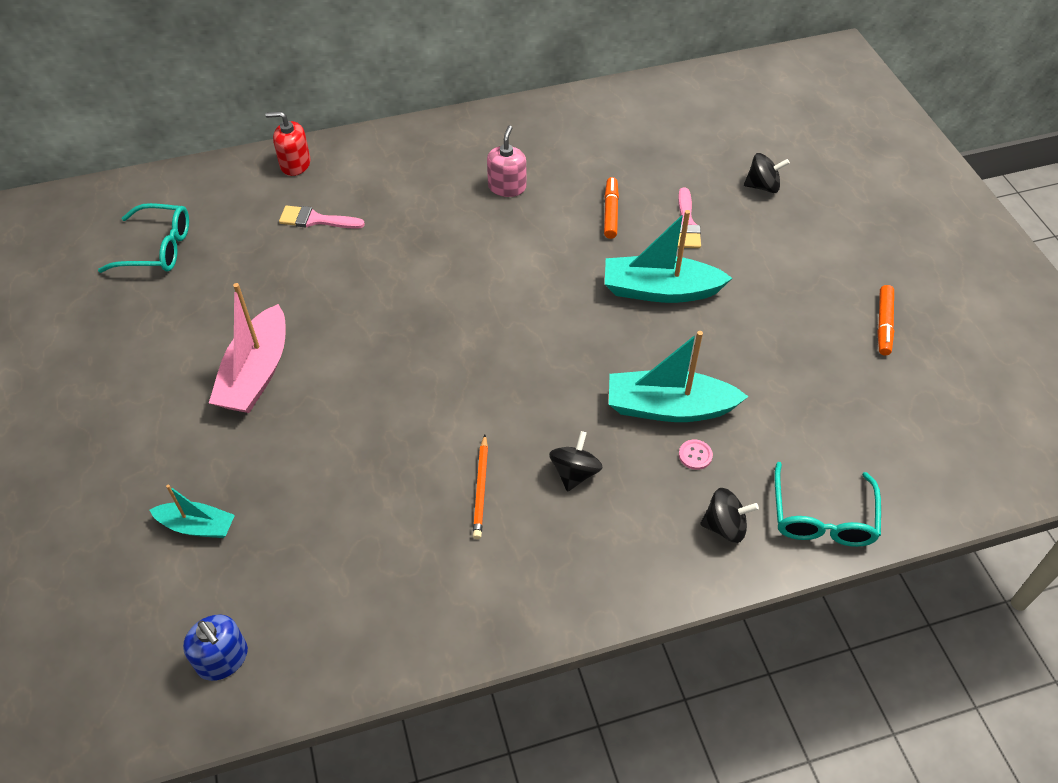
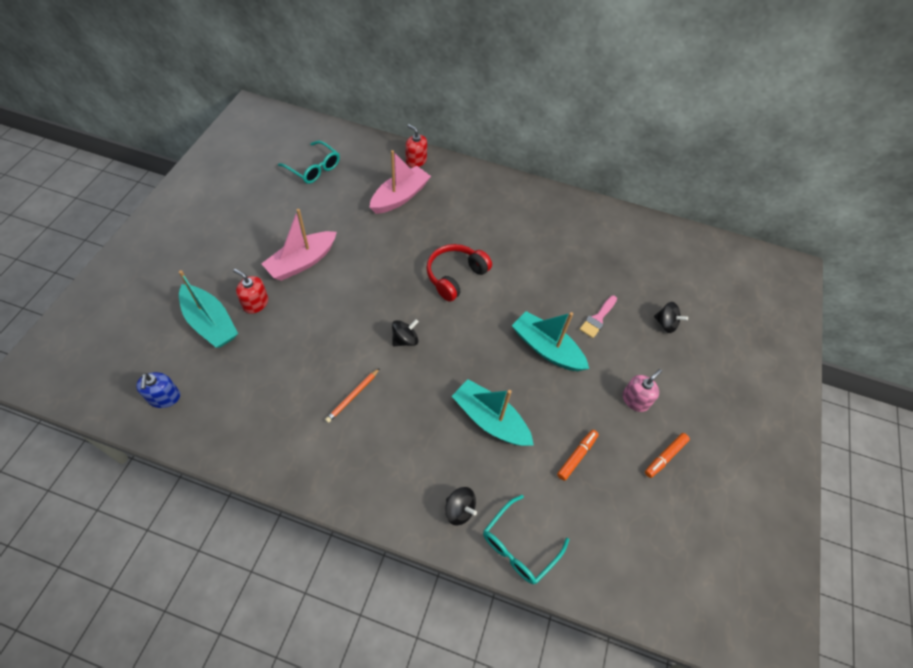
camera: 30 degrees right, 5 degrees up
turquoise boat [150,484,235,538] -> turquoise boat [179,270,238,348], size x1.73
pink brush [279,206,365,229] -> pink boat [369,150,431,214]
pink soap dispenser [487,126,526,197] -> pink soap dispenser moved to [623,369,662,412]
black spinning top [549,431,603,492] -> black spinning top moved to [392,319,419,346]
orange marker [604,177,619,239] -> orange marker moved to [557,430,599,481]
pink button [679,440,713,470] -> none
none -> red soap dispenser [233,269,268,314]
none -> red headphones [426,244,492,302]

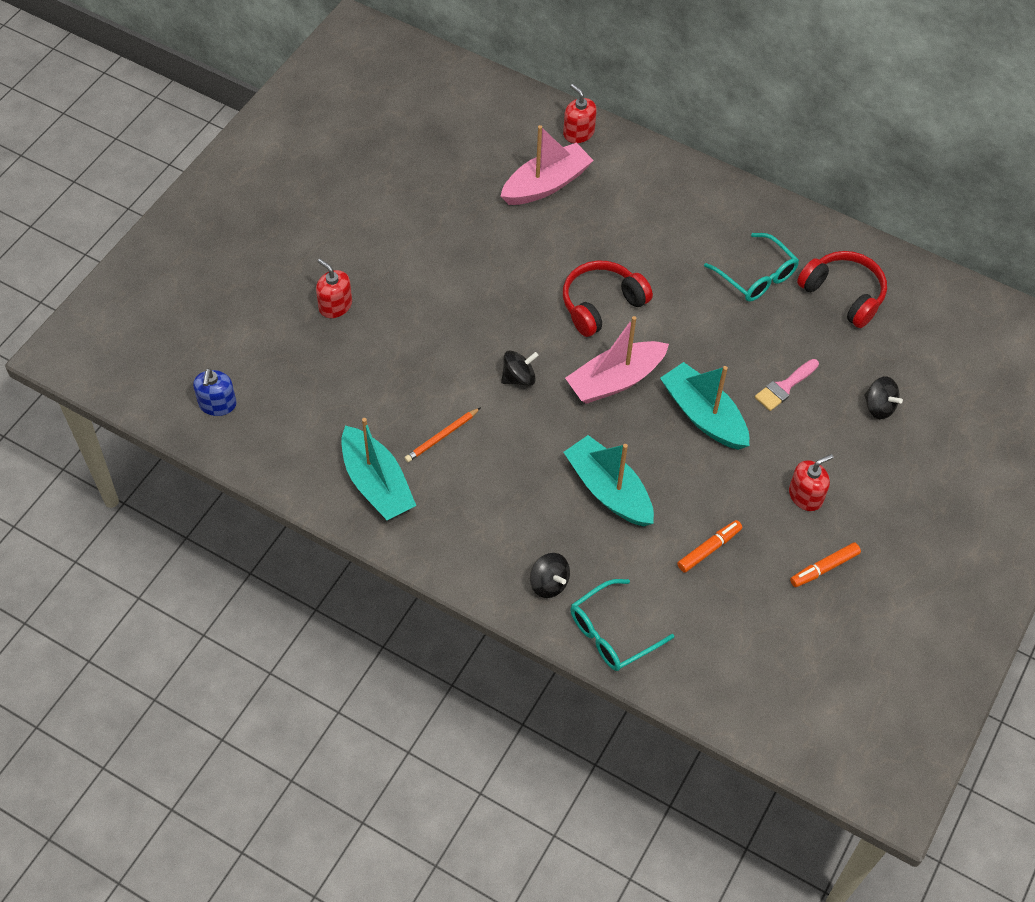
camera: 15 degrees right, 0 degrees up
turquoise boat [179,270,238,348] -> turquoise boat moved to [342,418,416,520]
pink boat [261,209,337,281] -> pink boat moved to [565,316,669,404]
turquoise glasses [278,141,340,184] -> turquoise glasses moved to [704,233,799,302]
pink soap dispenser [623,369,662,412] -> red soap dispenser [789,454,833,511]
none -> red headphones [797,251,887,328]

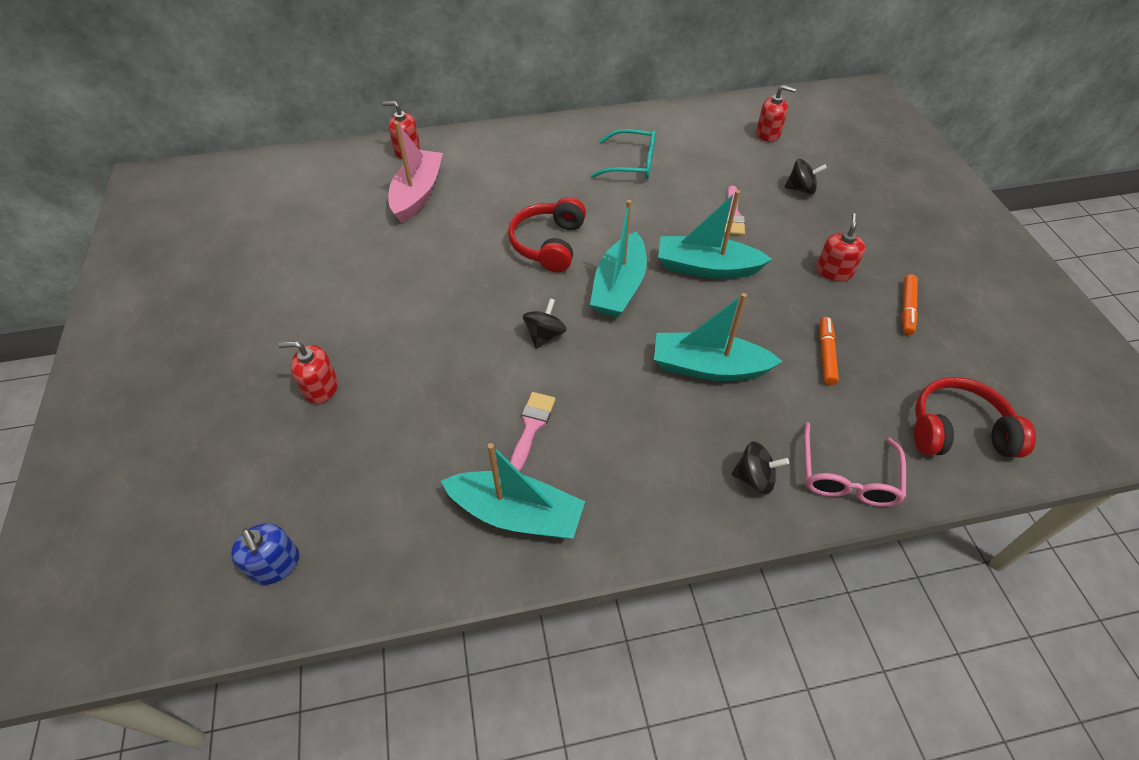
camera: 40 degrees left, 5 degrees down
orange pencil [405,407,481,462] -> pink brush [510,392,556,472]
pink boat [565,316,669,404] -> turquoise boat [590,200,647,318]
turquoise glasses [570,579,674,671] -> pink glasses [804,422,906,507]
red headphones [797,251,887,328] -> red headphones moved to [914,377,1036,458]
none -> red soap dispenser [756,85,796,142]

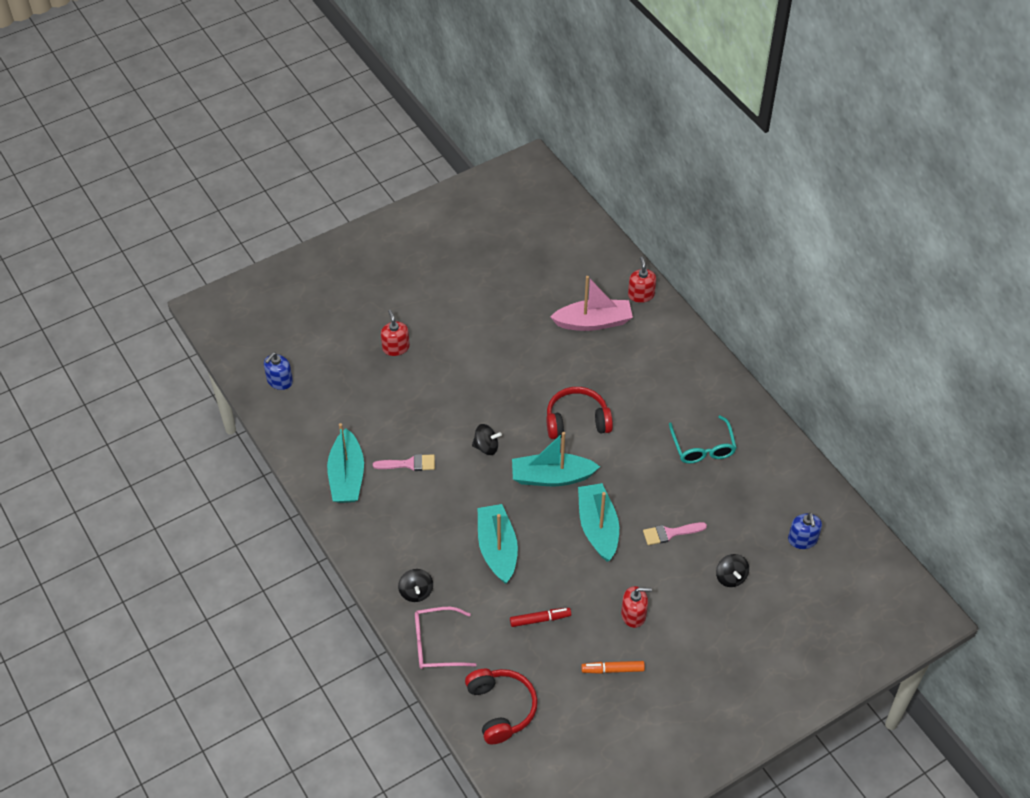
camera: 70 degrees right, 0 degrees up
red soap dispenser [756,85,796,142] -> blue soap dispenser [788,513,822,549]
orange marker [820,317,839,385] -> red marker [510,608,571,627]

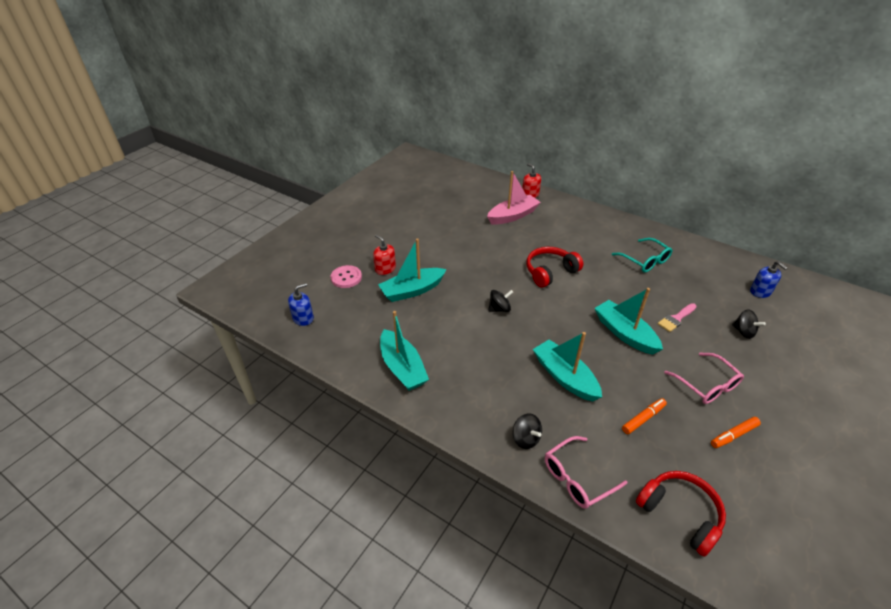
camera: 25 degrees left, 10 degrees down
blue soap dispenser [264,352,293,390] -> blue soap dispenser turned 135 degrees counterclockwise [288,283,314,326]
pink brush [373,454,435,471] -> none
red marker [510,608,571,627] -> orange marker [622,398,667,434]
turquoise boat [512,432,600,486] -> turquoise boat moved to [378,239,447,302]
red soap dispenser [621,586,652,628] -> pink glasses [664,352,744,404]
none -> pink button [331,265,362,288]

